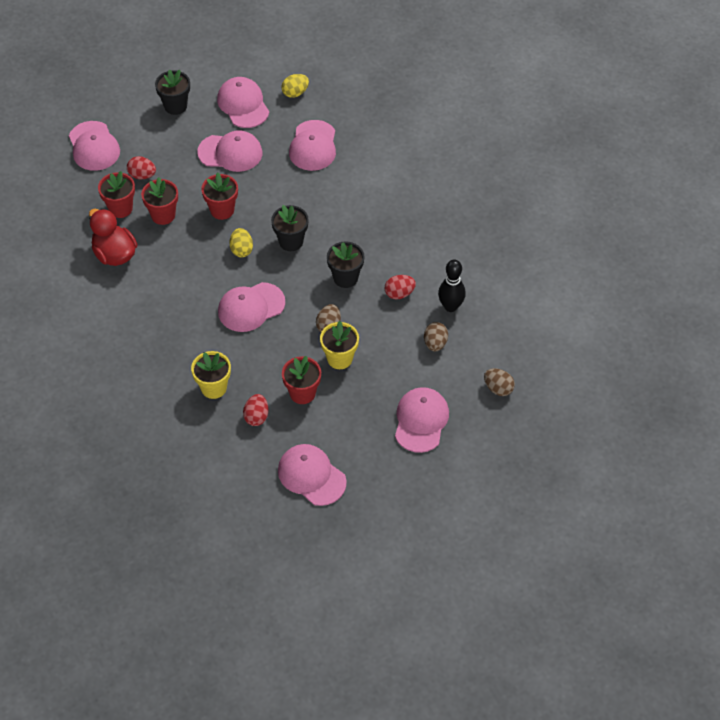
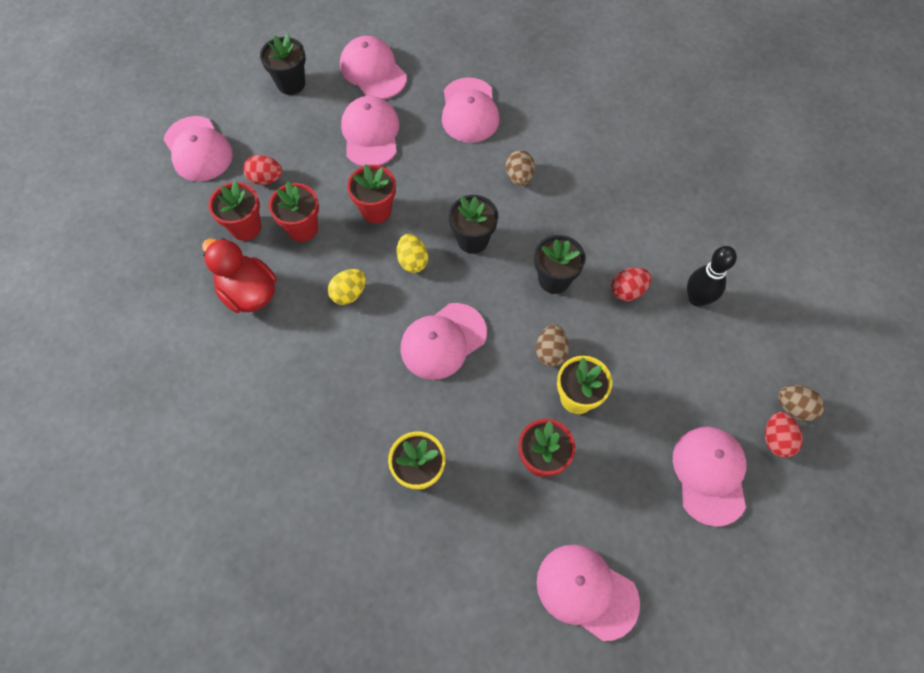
camera: 10 degrees left, 10 degrees up
pink cap [197,130,262,172] -> pink cap turned 90 degrees counterclockwise [341,96,400,166]
red egg [243,394,269,426] -> red egg moved to [765,412,803,458]
yellow egg [281,74,309,98] -> yellow egg moved to [328,269,366,305]
brown egg [424,322,448,351] -> brown egg moved to [506,150,535,186]

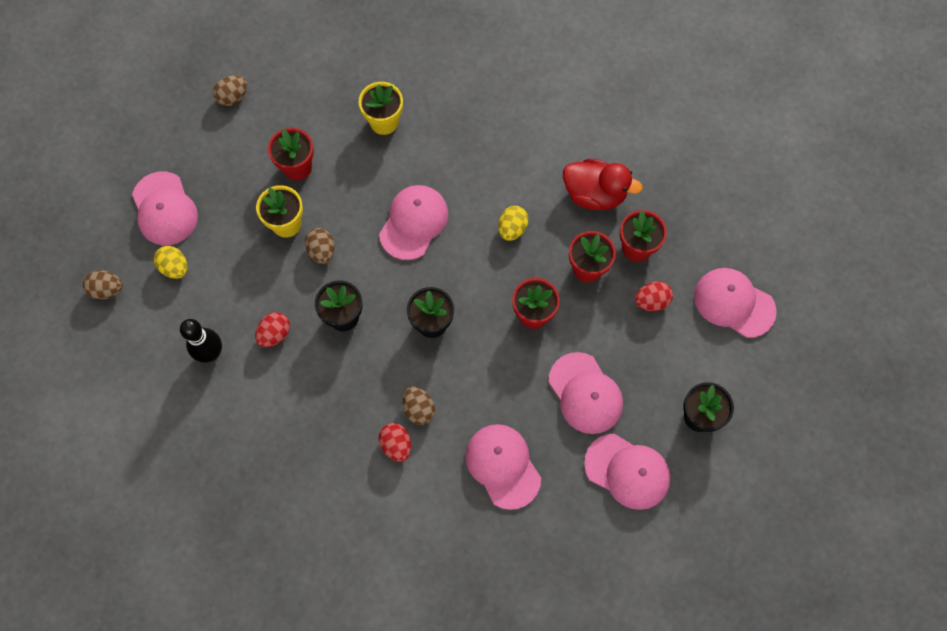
camera: 155 degrees right, 5 degrees up
yellow egg [397,234,428,273] -> yellow egg moved to [154,246,188,279]
pink cap [537,545,640,641] -> brown egg [213,75,247,106]
red egg [765,412,803,458] -> red egg moved to [379,423,411,462]

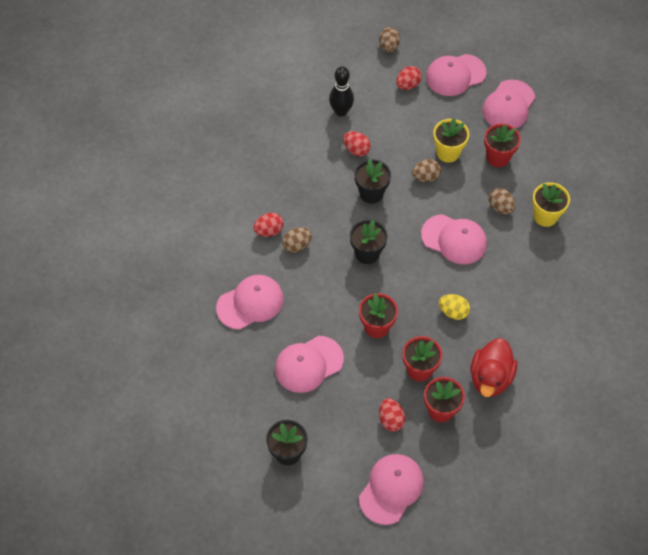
camera: 90 degrees right, 10 degrees down
yellow egg [154,246,188,279] -> red egg [396,66,422,90]
brown egg [213,75,247,106] -> brown egg moved to [489,188,516,214]
pink cap [584,434,670,510] -> pink cap moved to [482,80,535,129]

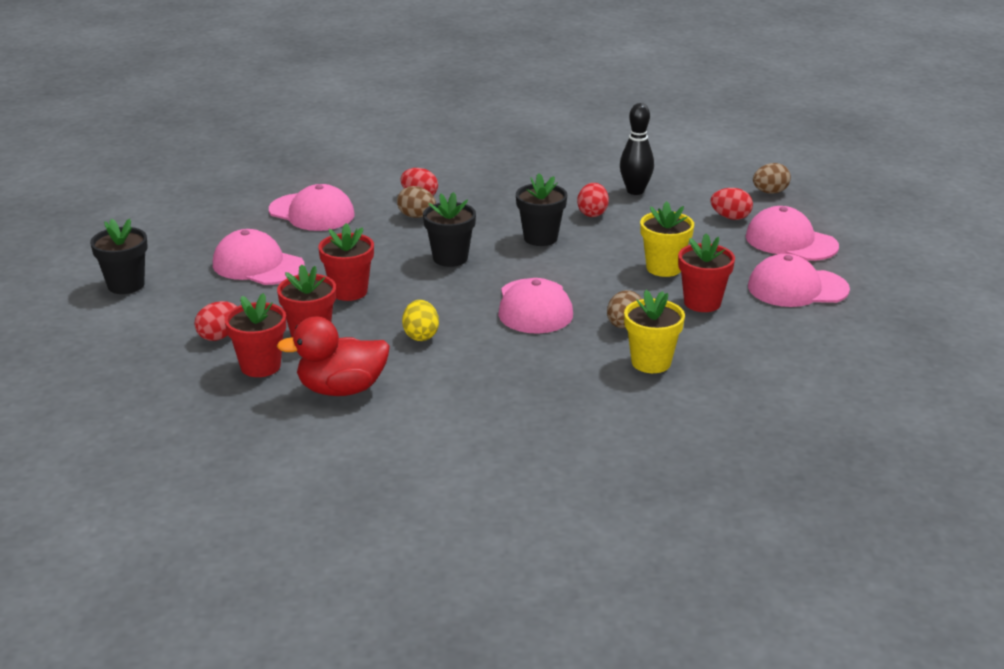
camera: 60 degrees right, 30 degrees down
pink cap [359,454,424,525] -> none
brown egg [412,159,441,182] -> none

